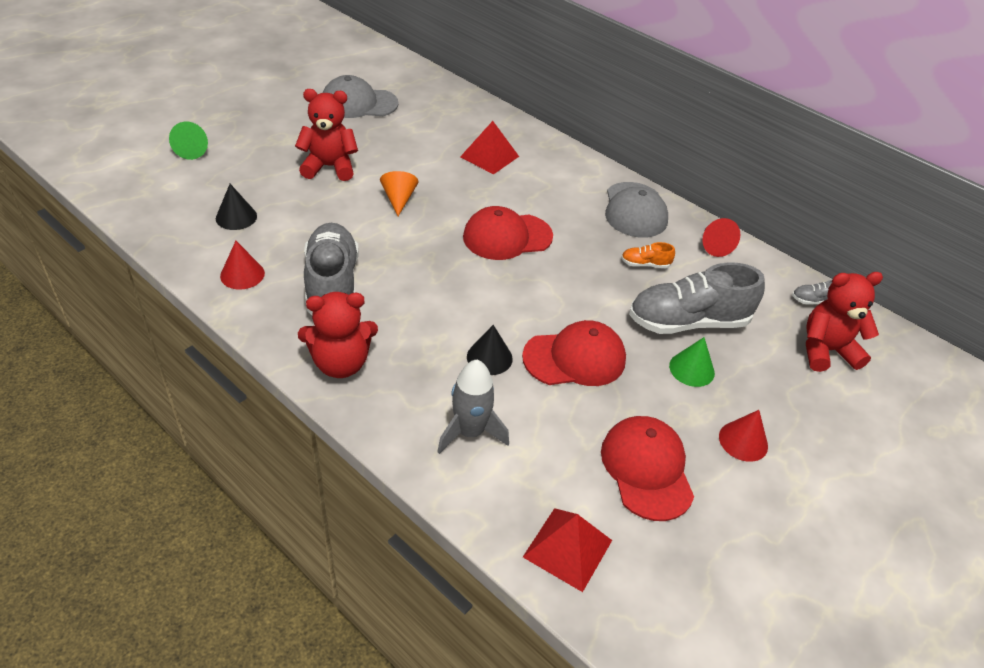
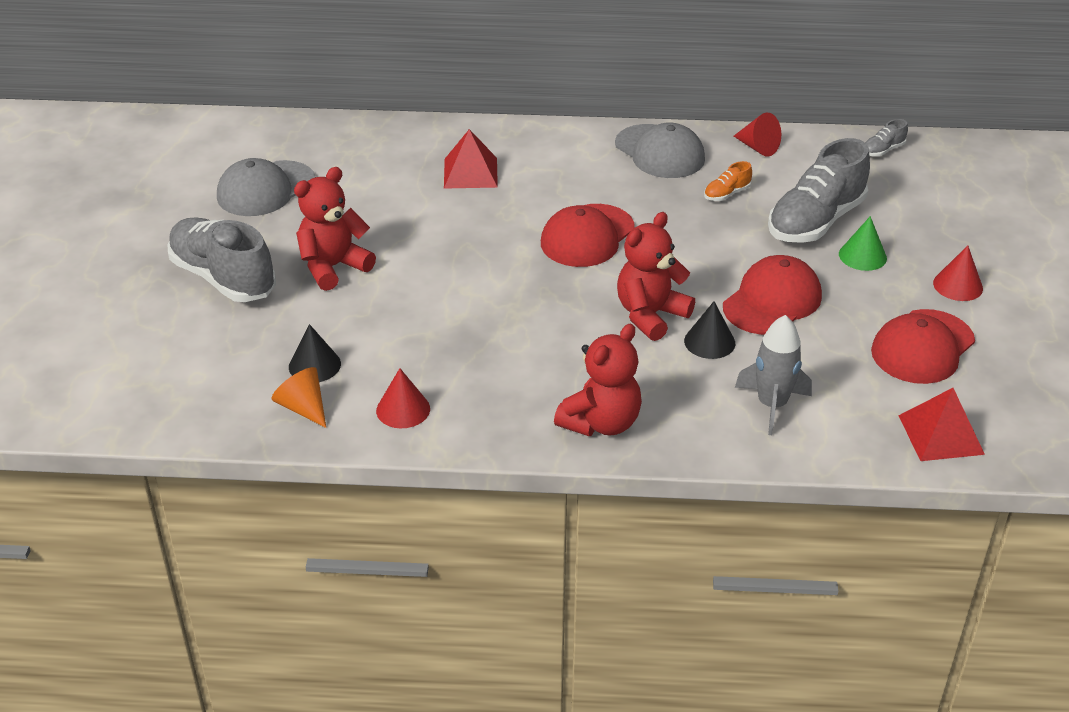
camera: 35 degrees left, 5 degrees down
green cone [169,122,208,160] -> none
grey shoe [304,223,358,315] -> grey shoe moved to [167,217,276,302]
orange cone [380,171,418,216] -> orange cone moved to [272,367,326,428]
red cap [601,416,694,521] -> red cap turned 90 degrees counterclockwise [871,309,975,384]
red teddy bear [806,272,883,372] -> red teddy bear moved to [617,212,695,341]

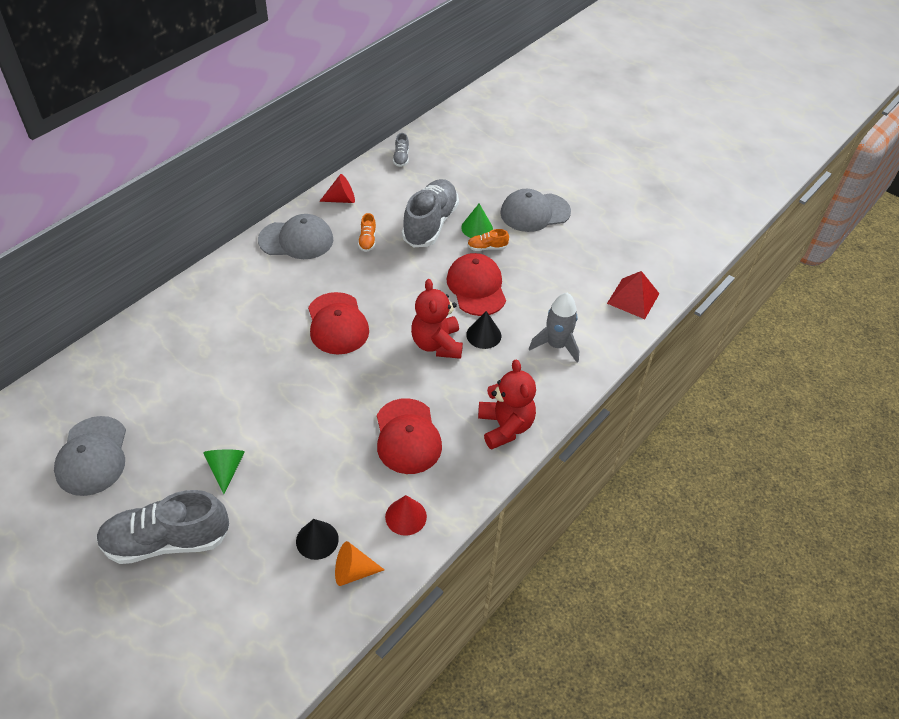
camera: 55 degrees left, 10 degrees up
red teddy bear [294,167,376,291] -> green cone [203,450,245,494]
red pyramid [444,129,498,189] -> none
grey shoe [768,138,870,243] -> grey shoe turned 150 degrees counterclockwise [402,179,459,247]
red cap [871,309,975,384] -> red cap moved to [377,398,442,474]
red cone [933,245,983,301] -> grey cap [500,189,571,232]
none -> orange shoe [467,229,509,251]

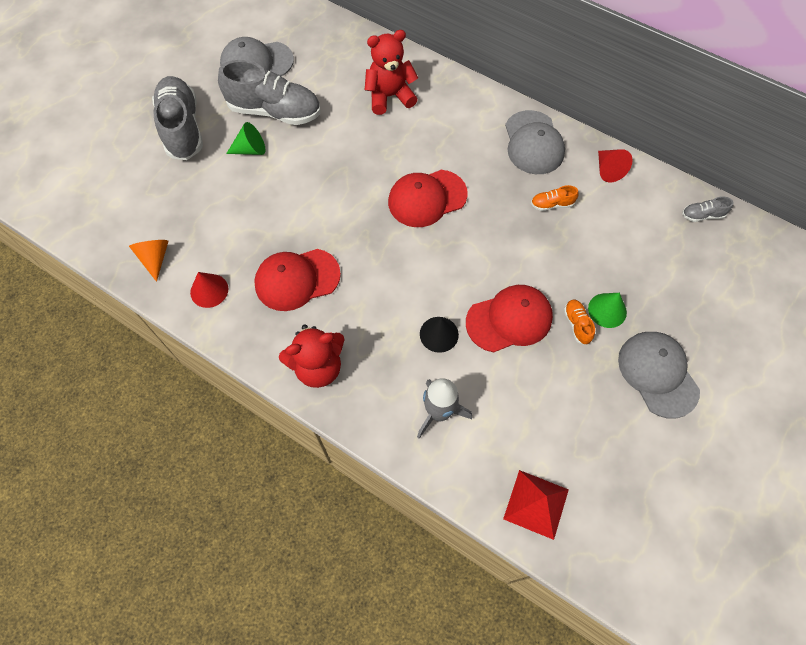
camera: 85 degrees right, 15 degrees up
black cone [296,519,339,560] -> none
grey shoe [402,179,459,247] -> grey shoe moved to [218,60,321,125]
red teddy bear [411,279,463,359] -> red teddy bear moved to [365,30,418,115]

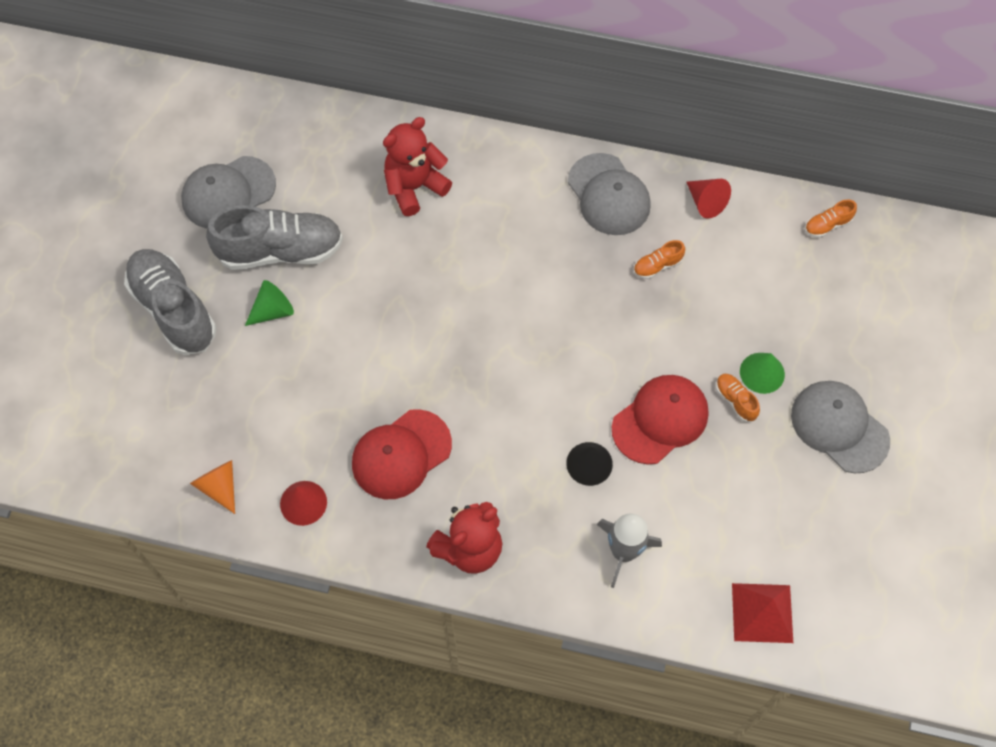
camera: 20 degrees left, 0 degrees up
red cap [388,170,468,227] -> none
grey shoe [682,196,734,222] -> orange shoe [805,199,857,238]

